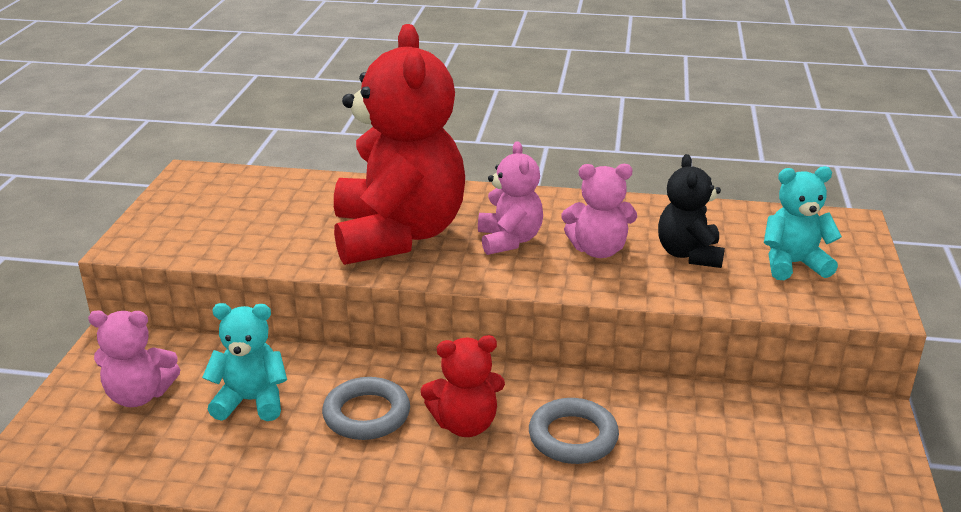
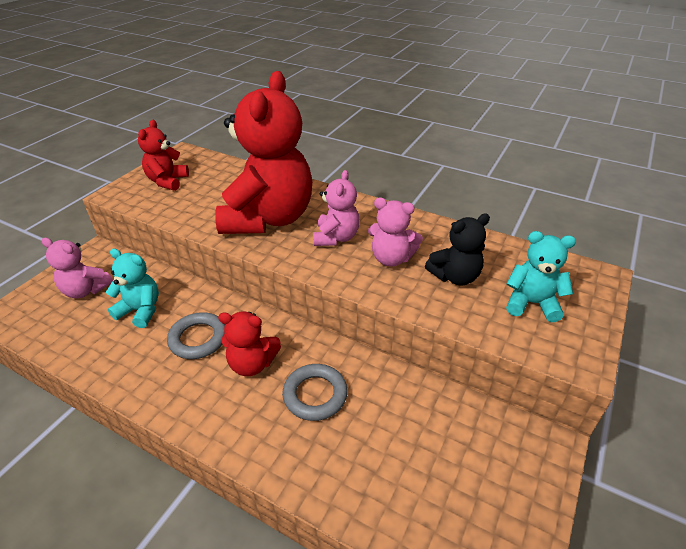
camera: 20 degrees right, 10 degrees up
black teddy bear [658,154,725,268] -> black teddy bear turned 135 degrees counterclockwise [425,213,490,285]
none -> red teddy bear [138,120,189,191]

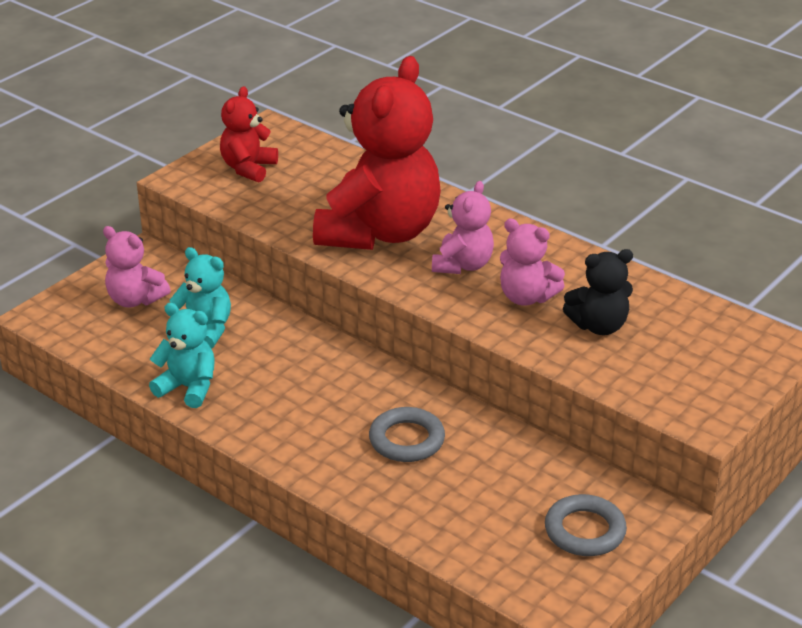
camera: 10 degrees right, 5 degrees down
grey ring [167,312,225,359] -> grey ring moved to [545,494,627,556]
red teddy bear [218,312,281,376] -> none
turquoise teddy bear [506,231,576,322] -> turquoise teddy bear moved to [149,303,215,408]

